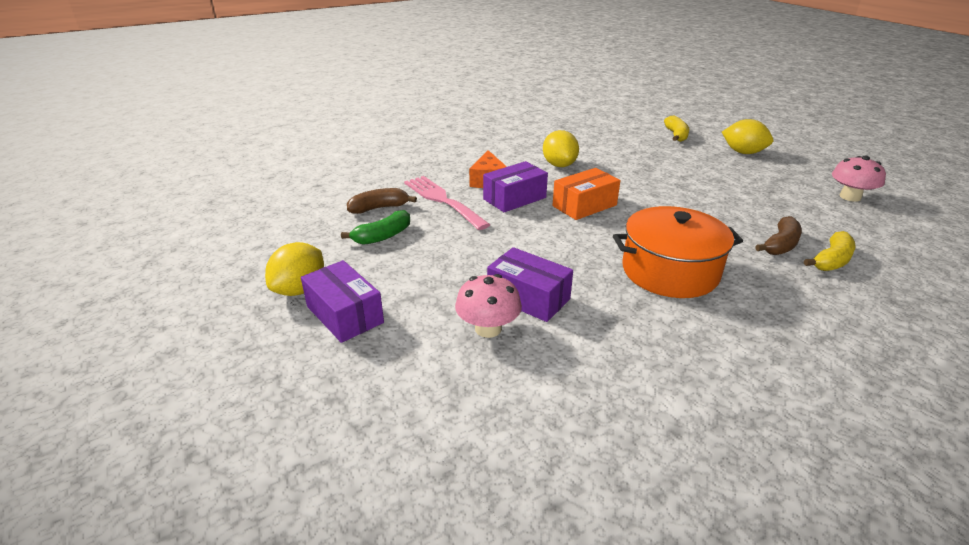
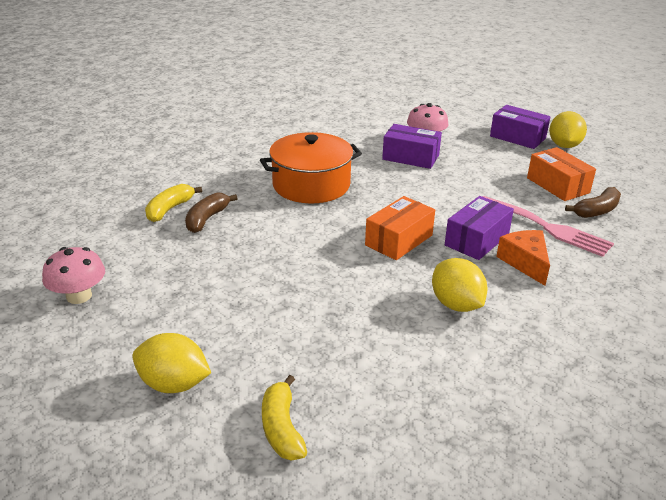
camera: 165 degrees right, 0 degrees up
green banana [341,210,410,245] -> orange box [527,147,596,201]

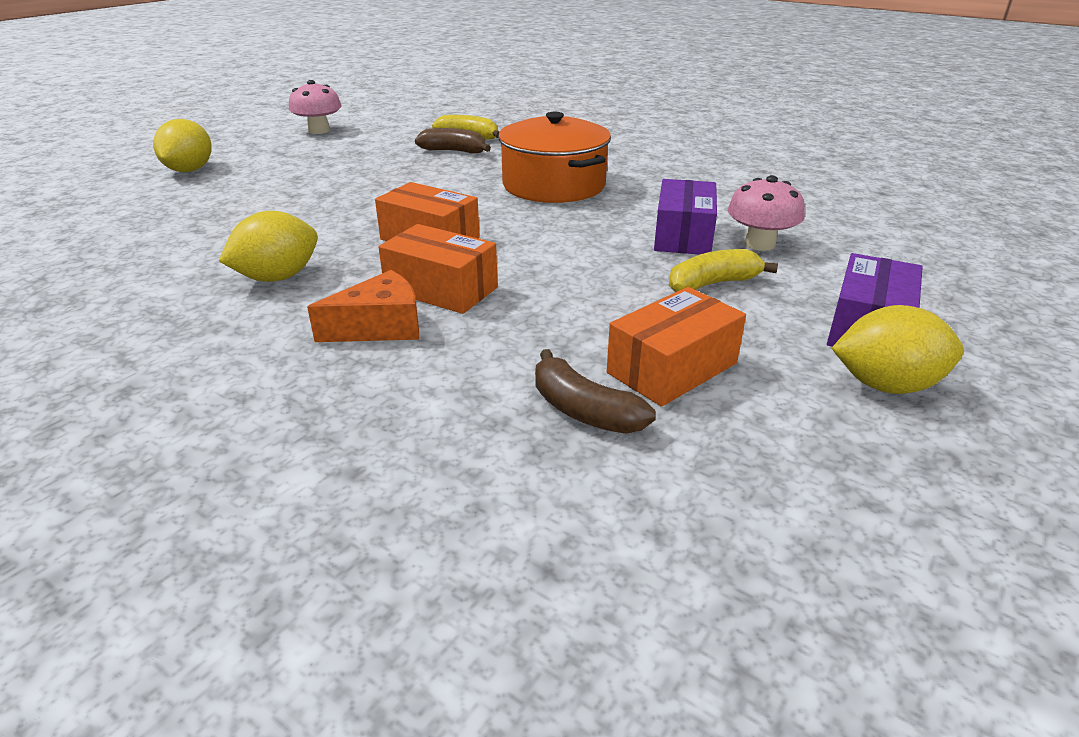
camera: 80 degrees right, 0 degrees up
yellow banana [262,375,307,460] -> yellow banana moved to [669,249,778,292]
purple box [445,196,514,260] -> orange box [379,224,498,314]
pink fork [482,196,614,257] -> none

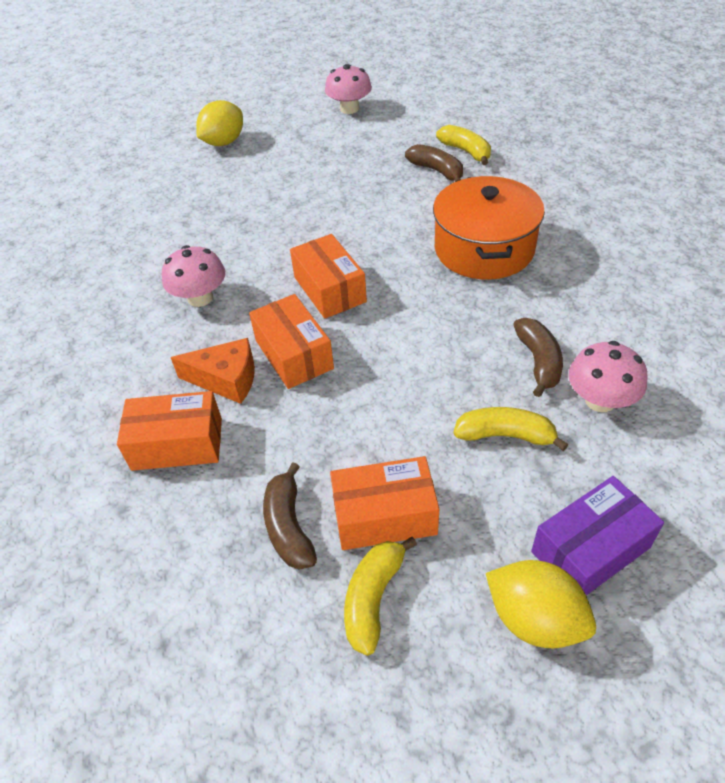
camera: 35 degrees right, 15 degrees up
yellow lemon [219,211,318,282] -> pink mushroom [162,245,225,307]
purple box [654,179,717,255] -> brown banana [513,318,563,397]
none -> orange box [117,391,222,471]
none -> yellow banana [344,537,417,656]

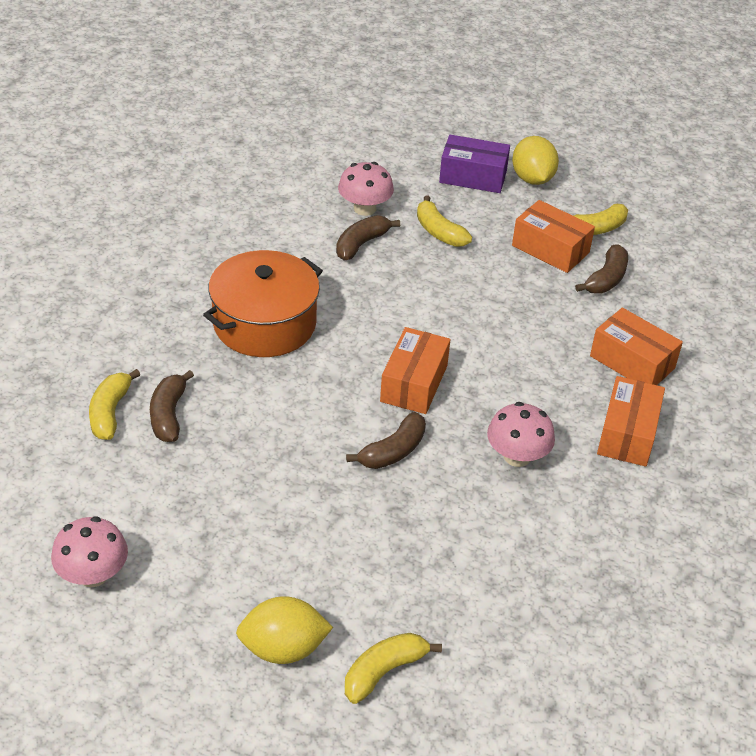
camera: 140 degrees left, 5 degrees down
orange cheese [171,338,255,404] -> none
orange box [249,294,334,389] -> orange box moved to [597,376,665,467]
none -> yellow banana [345,633,442,704]
none -> brown banana [346,412,426,469]

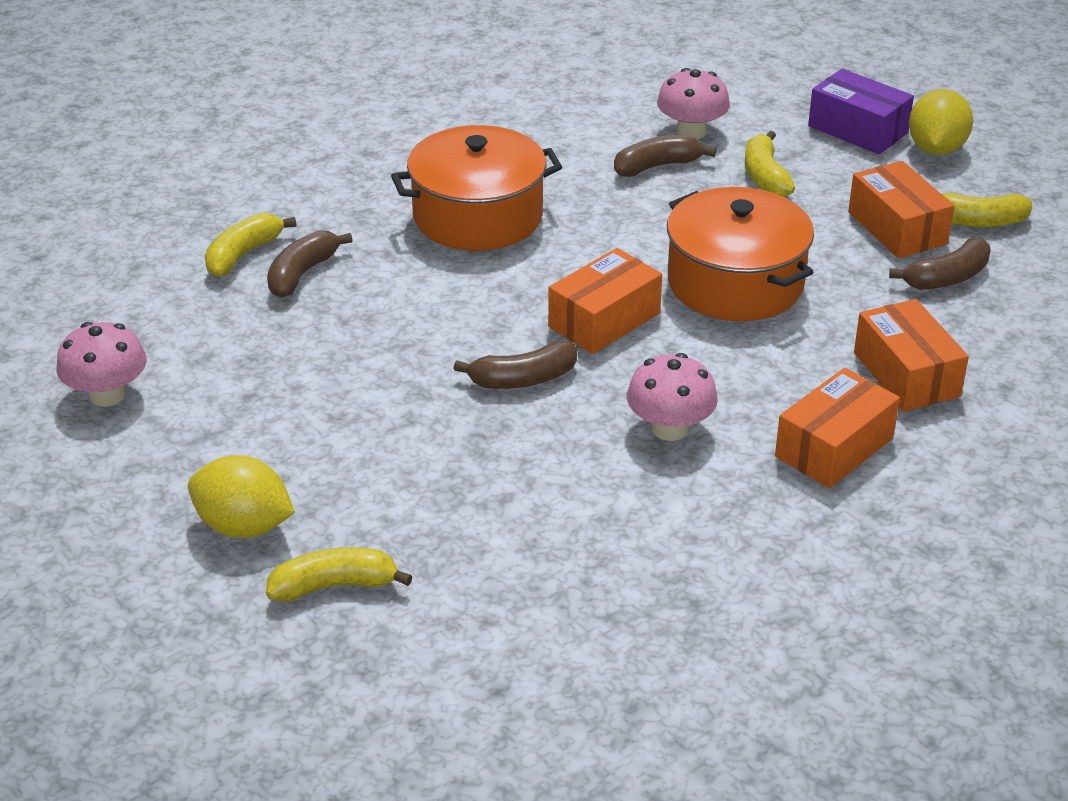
camera: 30 degrees right, 5 degrees down
none -> orange pot [667,187,814,321]

